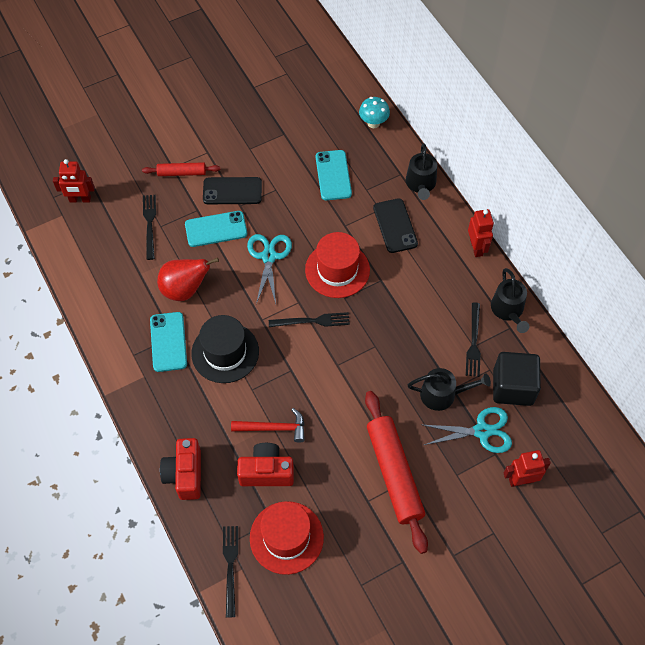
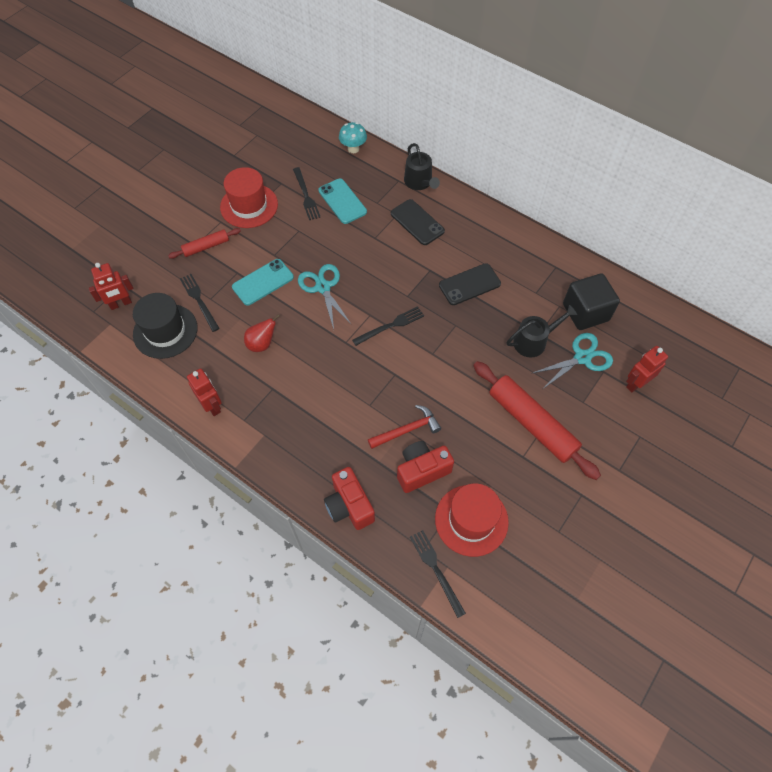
camera: 25 degrees left, 0 degrees up
turquoise phone [150,312,187,372] -> none
red pear [157,257,219,301] -> red pear [244,314,280,352], size x0.66
black hat [191,315,259,383] -> black hat moved to [133,293,198,359]
black phone [203,177,262,204] -> black phone moved to [439,263,501,305]
red hat [305,232,370,298] -> red hat moved to [220,167,278,228]
black fork [466,302,481,377] -> black fork moved to [293,167,321,220]
red robot [468,209,494,257] -> red robot moved to [187,368,222,416]
black watering can [491,268,529,333] -> none

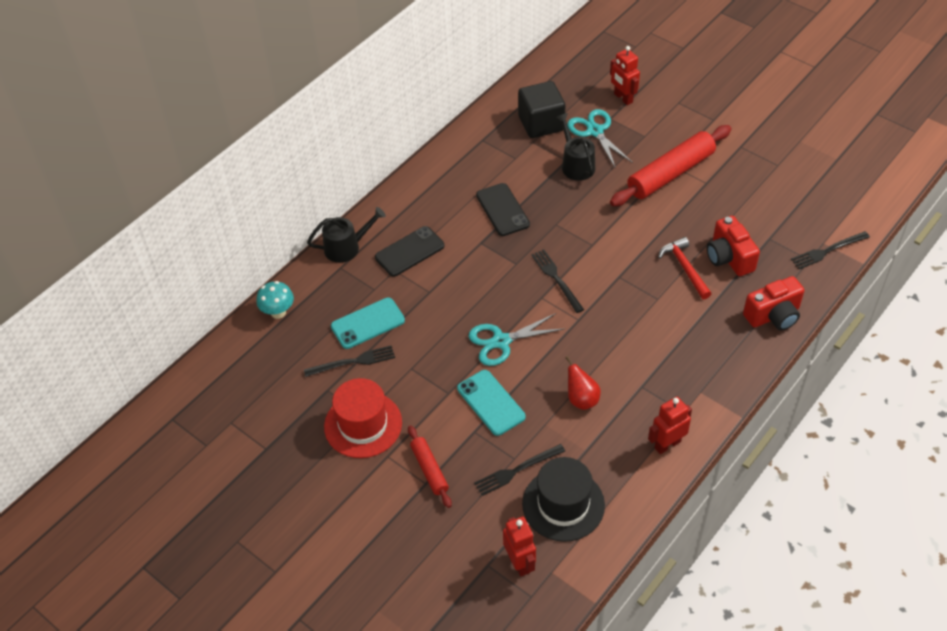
camera: 85 degrees left, 10 degrees down
red hat [435,483,509,557] -> none

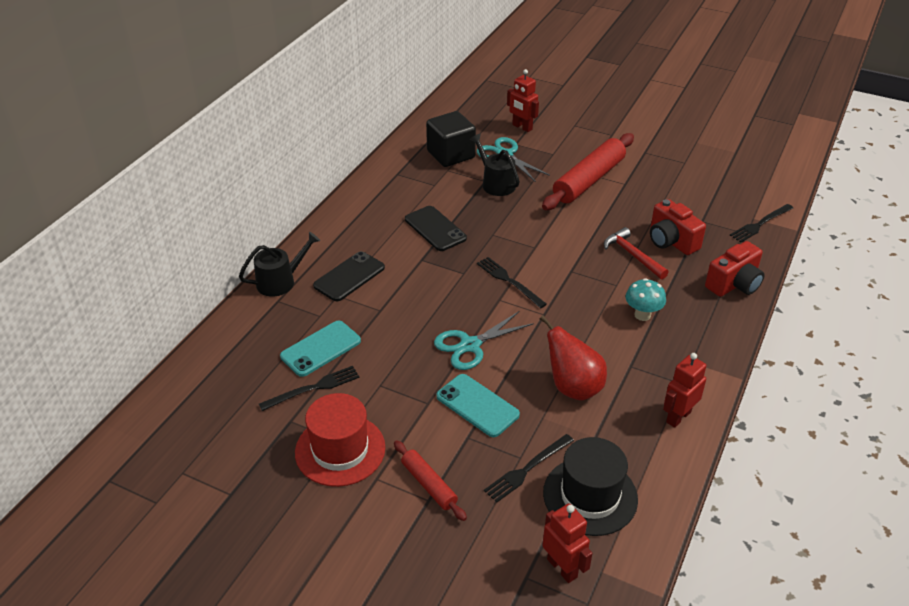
camera: 15 degrees left, 10 degrees down
turquoise mushroom [256,281,294,319] -> turquoise mushroom moved to [626,278,666,321]
red pear [565,356,601,410] -> red pear [540,315,607,401], size x1.51

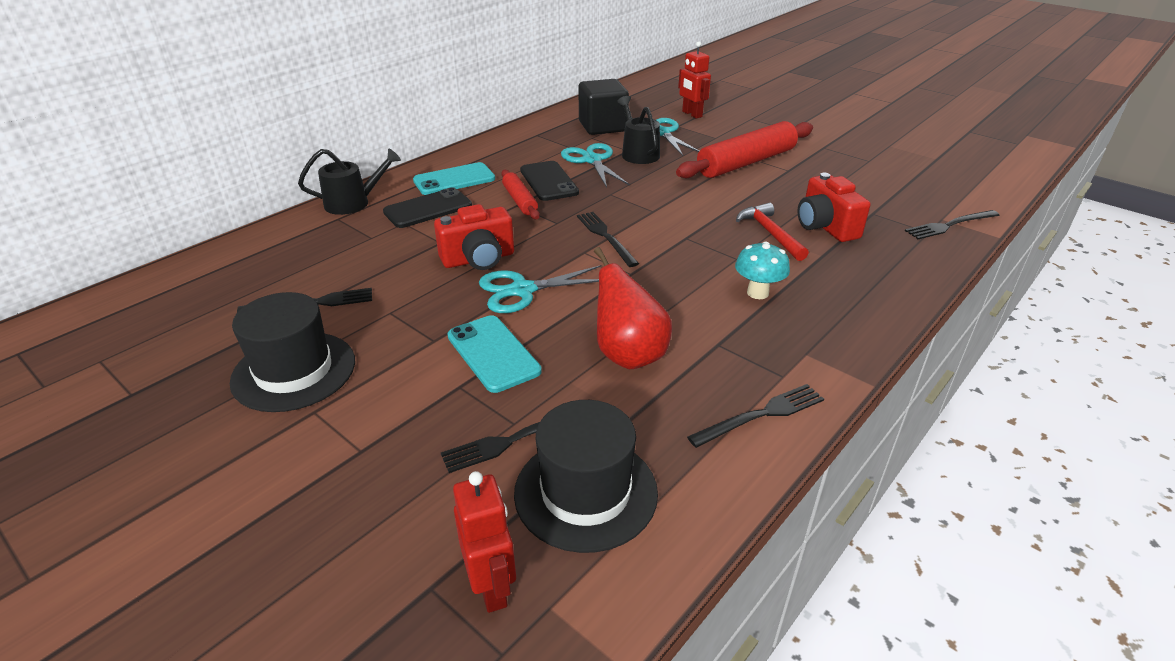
camera: 15 degrees right, 5 degrees down
turquoise phone [280,321,361,377] -> turquoise phone moved to [413,162,495,195]
red hat [295,393,385,487] -> black hat [230,292,355,412]
red rolling pin [394,440,467,521] -> red rolling pin moved to [501,170,540,219]
red robot [663,353,706,428] -> black fork [687,384,824,448]
red camera [705,241,765,297] -> red camera moved to [434,204,514,270]
none -> turquoise scissors [561,143,630,188]

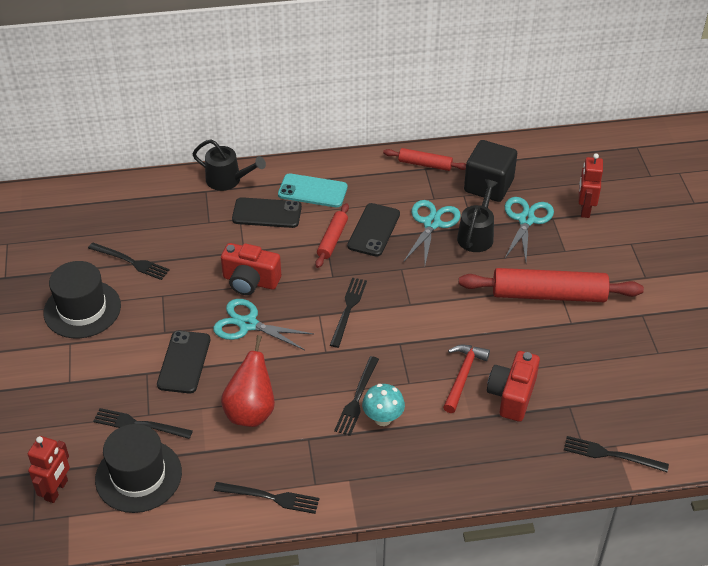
camera: 40 degrees right, 10 degrees up
turquoise phone [447,315,542,393] -> black phone [157,331,210,393]
none -> black fork [334,356,379,436]
none -> red rolling pin [383,148,466,171]

